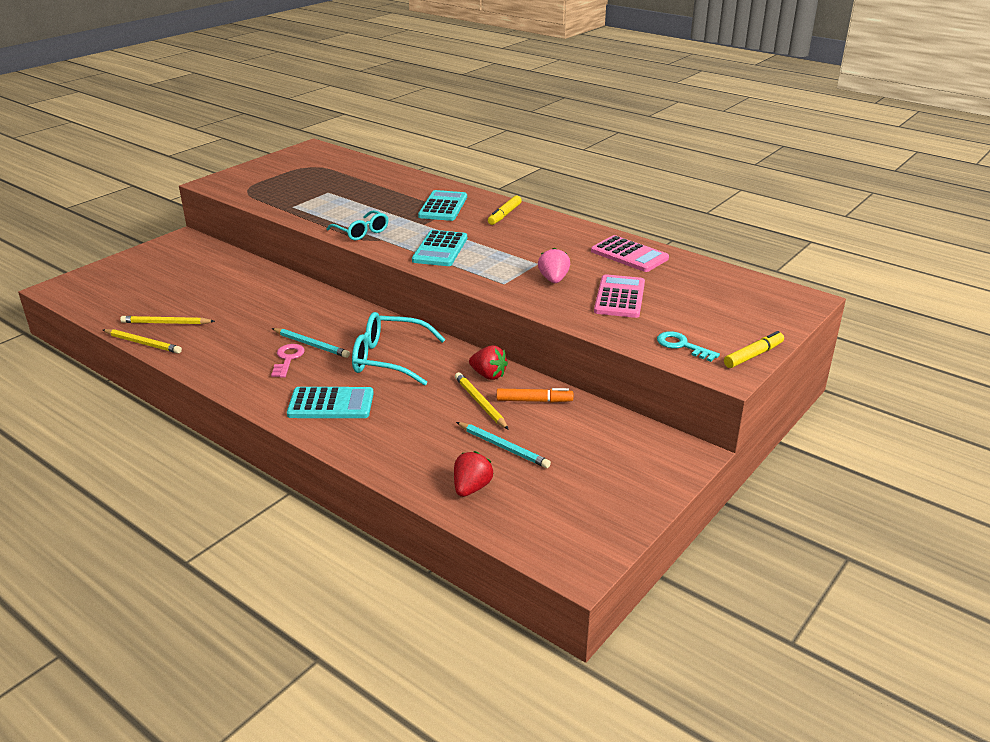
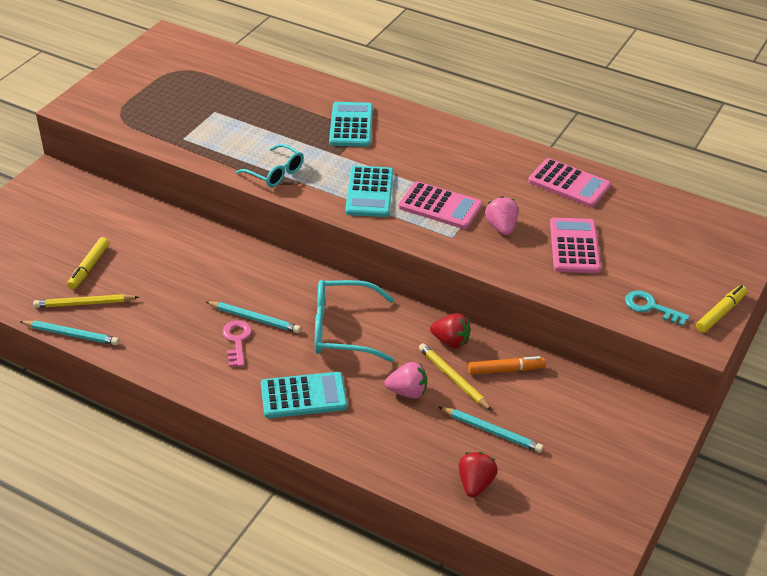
camera: 10 degrees left, 10 degrees up
yellow pencil [103,329,182,354] -> turquoise pencil [20,321,119,345]
yellow marker [488,195,522,225] -> yellow marker moved to [67,237,109,289]
none -> pink strawberry [385,362,427,398]
none -> pink calculator [399,181,482,229]

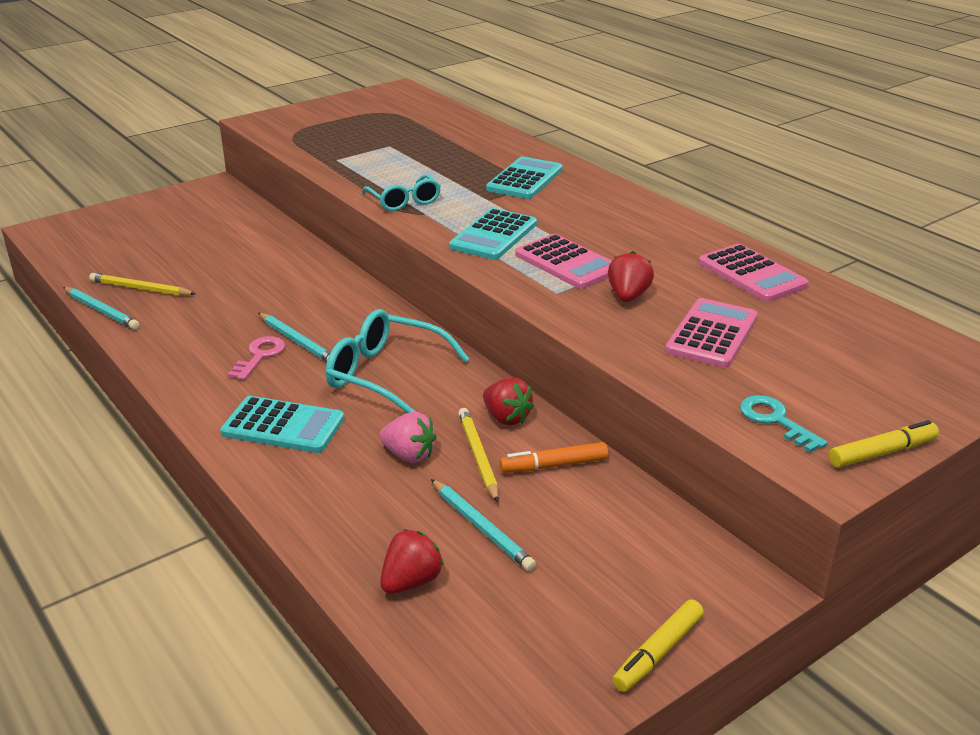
camera: 25 degrees right, 10 degrees down
yellow marker [67,237,109,289] -> yellow marker moved to [612,600,704,692]
orange marker [468,356,545,375] -> orange marker turned 150 degrees clockwise [499,442,608,473]
pink strawberry [485,196,519,235] -> red strawberry [608,251,654,302]

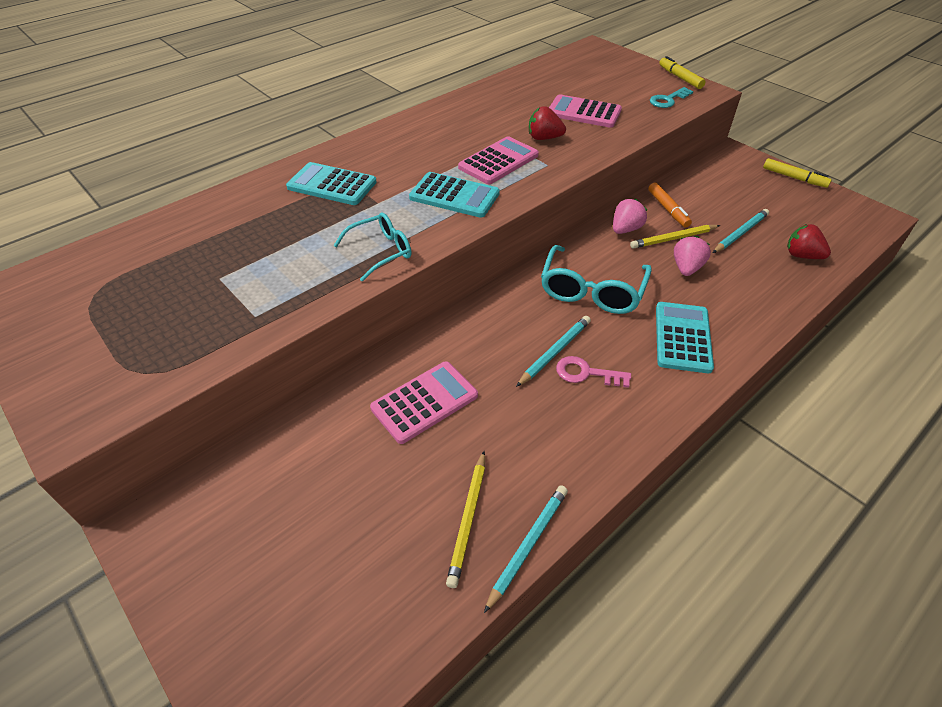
camera: 95 degrees left, 15 degrees up
red strawberry [483,377,534,426] -> pink strawberry [613,199,647,234]
pink calculator [699,244,809,302] -> pink calculator moved to [370,361,478,444]

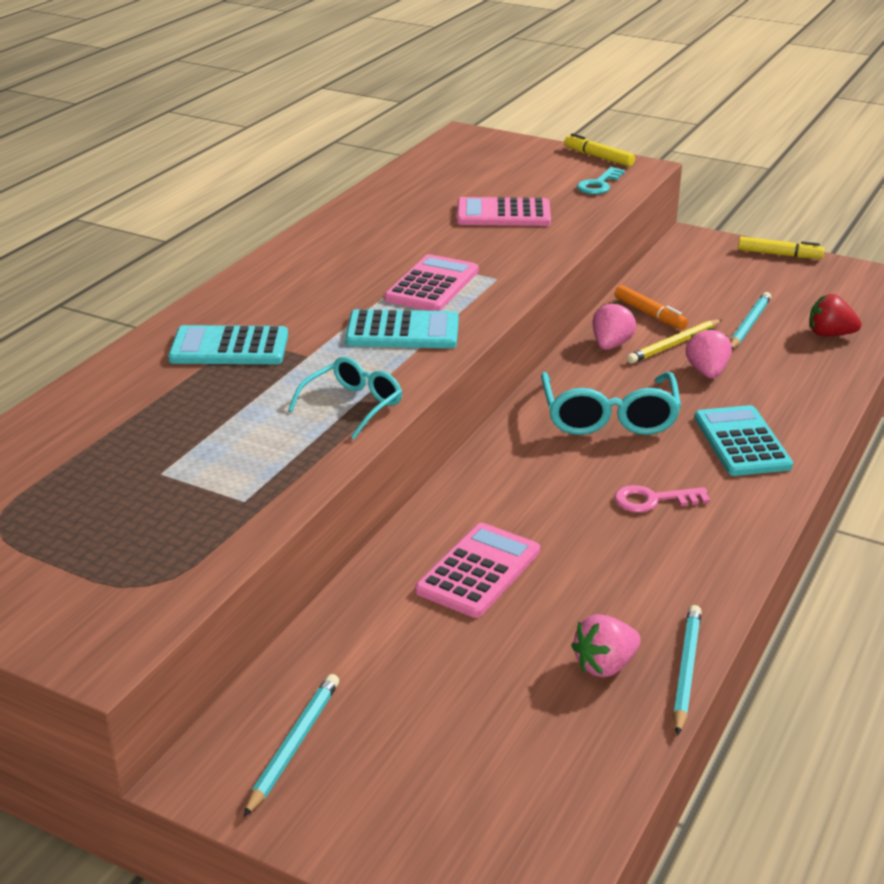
camera: 20 degrees left, 15 degrees down
yellow pencil [446,451,485,588] -> pink strawberry [571,614,641,678]
turquoise pencil [516,316,591,387] -> turquoise pencil moved to [244,674,339,817]
red strawberry [529,106,566,140] -> none

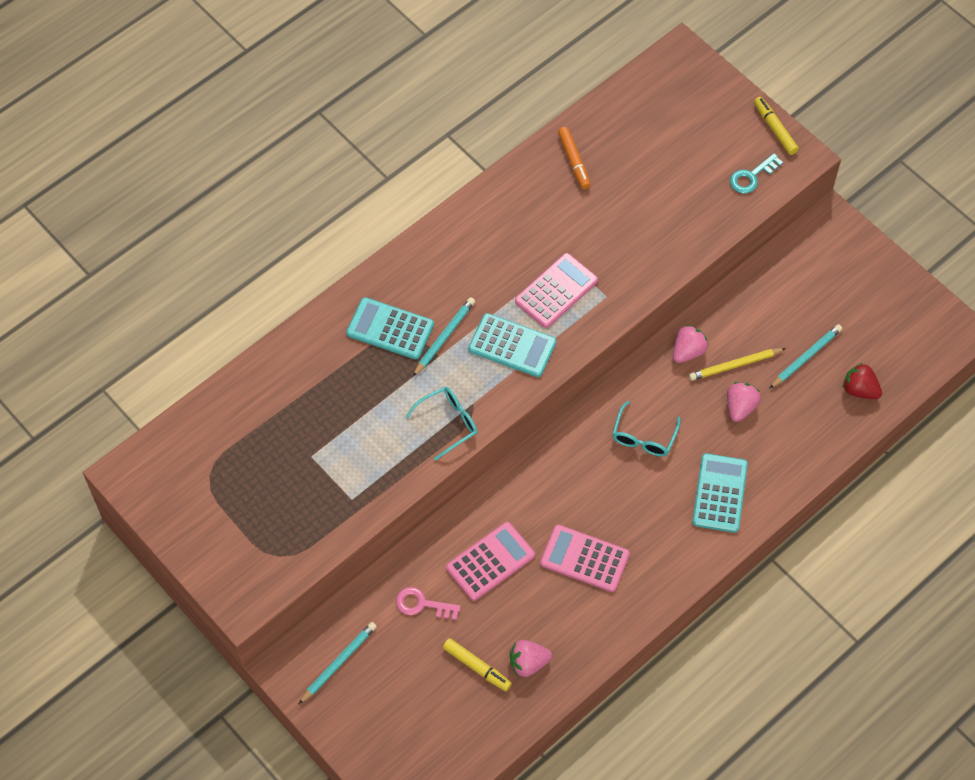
camera: 20 degrees right, 30 degrees up
pink calculator [457,197,551,226] -> pink calculator moved to [540,525,630,592]
turquoise glasses [541,372,681,435] -> turquoise glasses [612,401,680,456], size x0.64
pink key [614,485,710,513] -> pink key moved to [396,587,461,620]
orange marker [615,285,688,330] -> orange marker moved to [558,127,591,189]
turquoise pencil [673,605,702,736] -> turquoise pencil moved to [413,297,475,377]
yellow marker [738,236,825,259] -> yellow marker moved to [443,638,512,691]

